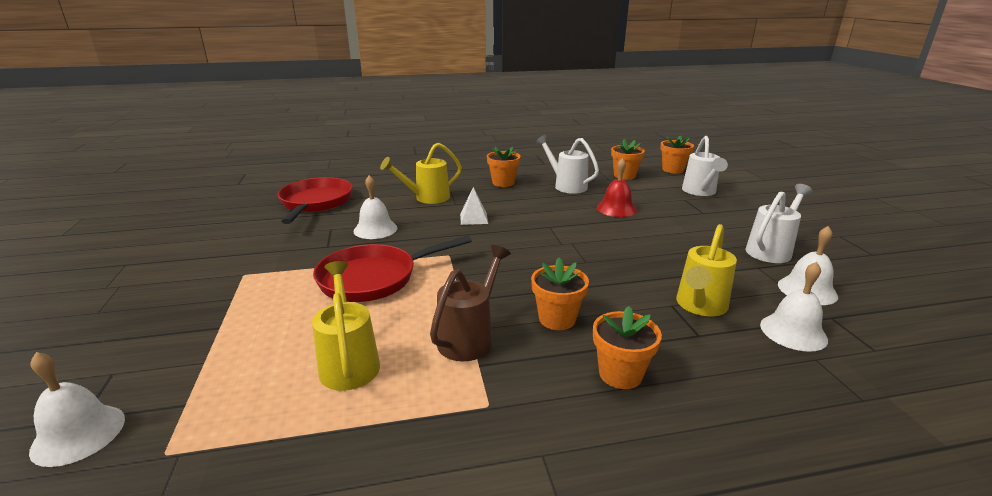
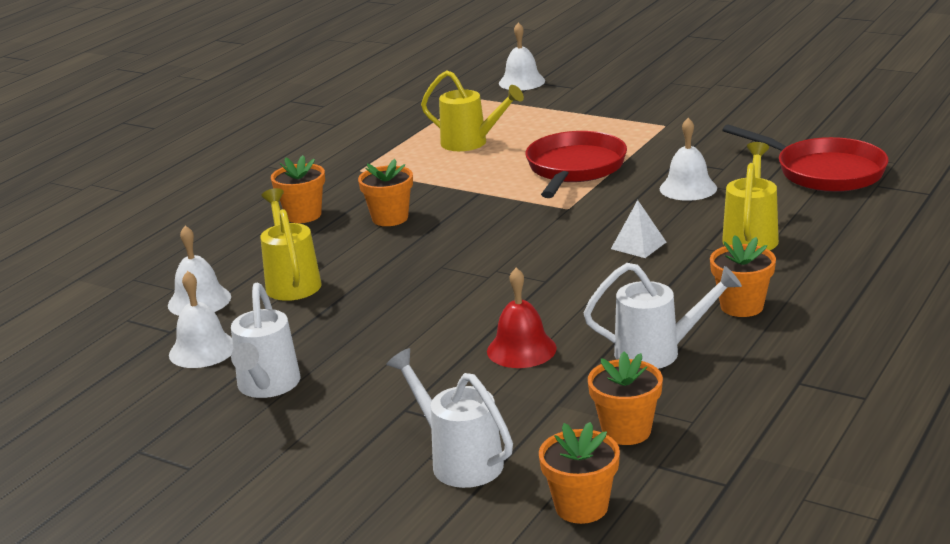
camera: 135 degrees right, 0 degrees up
brown watering can [430,245,511,361] -> none

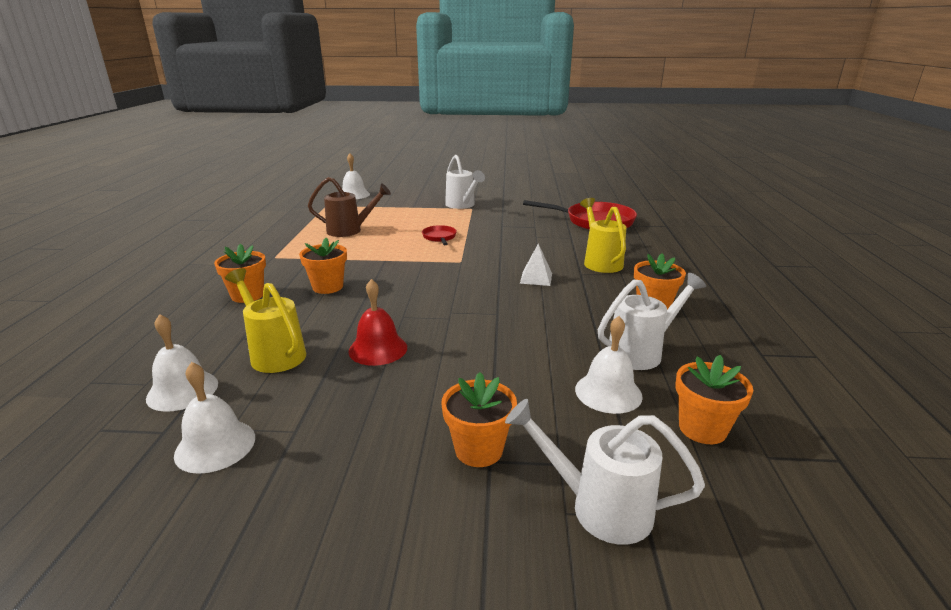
camera: 30 degrees left, 0 degrees up
white watering can [231,283,300,398] -> white watering can moved to [445,155,485,209]
yellow watering can [421,70,524,151] -> brown watering can [308,177,391,237]
red bell [487,268,557,368] -> red bell moved to [348,279,407,366]
red pan [525,131,627,198] -> red pan [422,225,457,245], size x0.49
orange flower pot [539,422,620,524] -> orange flower pot moved to [442,372,517,467]
white bell [660,118,717,201] -> white bell moved to [575,316,643,414]

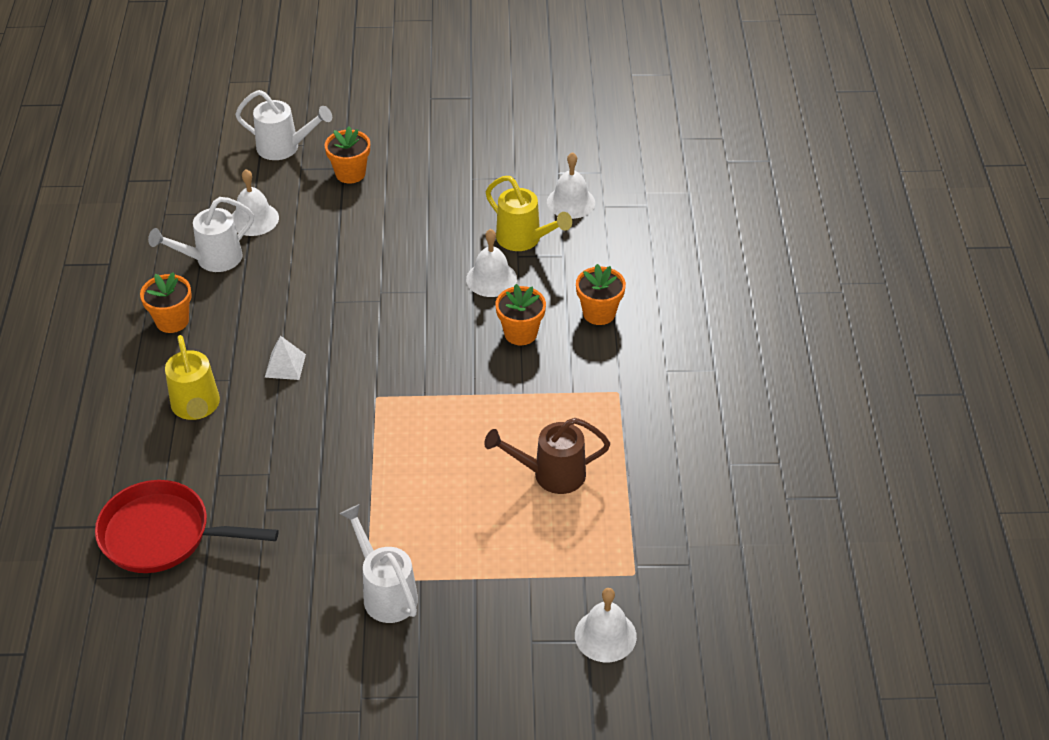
camera: 175 degrees right, 20 degrees up
white bell [174,362,255,474] -> white bell moved to [466,229,517,297]
red bell [348,279,407,366] -> none
red pan [422,225,457,245] -> none
orange flower pot [675,355,753,444] -> none

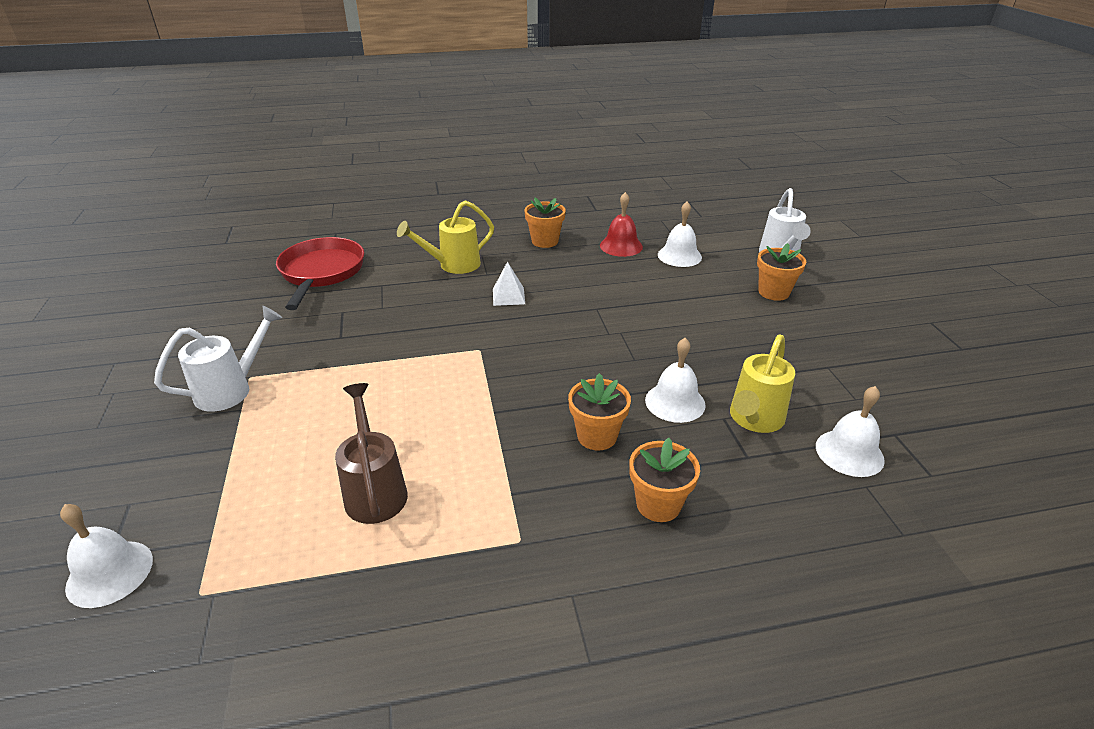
camera: 80 degrees right, 10 degrees down
white watering can [148,197,254,272] -> red bell [600,192,643,257]

